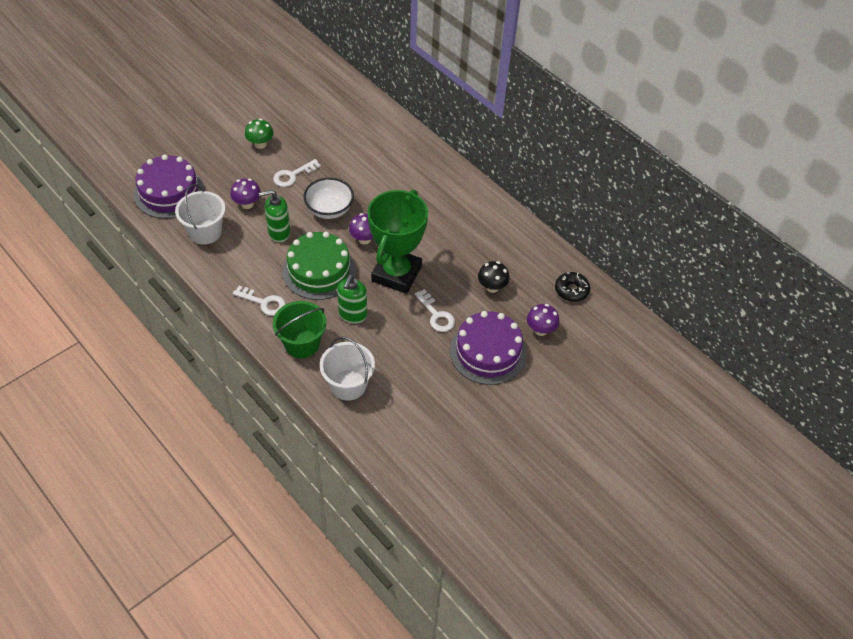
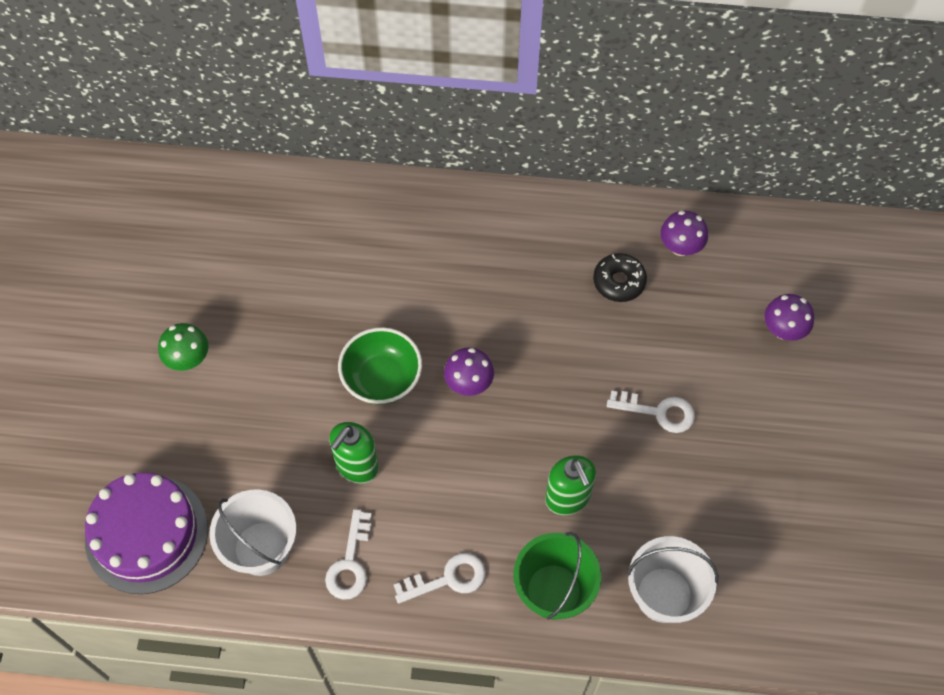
camera: 40 degrees left, 10 degrees up
purple mushroom [231,178,261,209] -> purple mushroom moved to [660,211,708,256]
white key [273,159,321,187] -> white key moved to [325,509,372,600]
green cake [283,232,356,300] -> none
white bowl [303,178,354,219] -> green bowl [338,327,422,405]
green trophy [368,190,428,294] -> none
purple cake [450,311,527,385] -> none
black mushroom [478,261,510,293] -> none
black donut [555,272,590,302] -> black donut moved to [593,253,647,302]

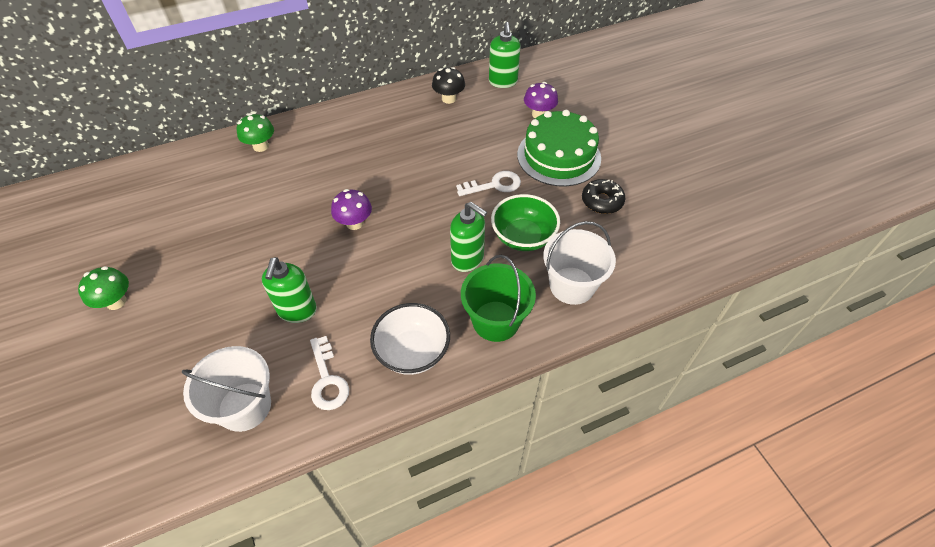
camera: 30 degrees left, 10 degrees down
purple cake [85,472,208,594] -> none
green bowl [338,327,422,405] -> green bowl moved to [491,194,560,251]
white key [394,553,486,604] -> white bowl [370,303,450,375]
black donut [593,253,647,302] -> black donut moved to [582,179,626,214]
purple mushroom [660,211,708,256] -> black mushroom [432,67,465,104]
none -> green mushroom [237,113,274,152]
none -> green soap dispenser [489,22,521,88]
none -> green cake [517,110,601,186]

